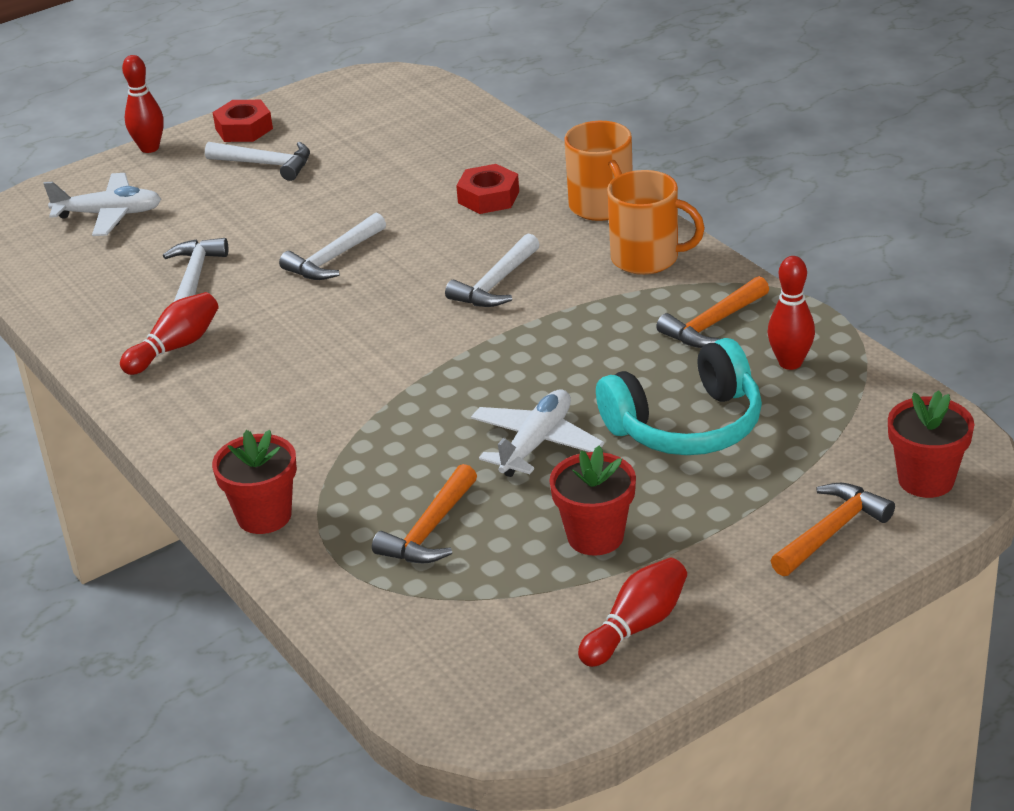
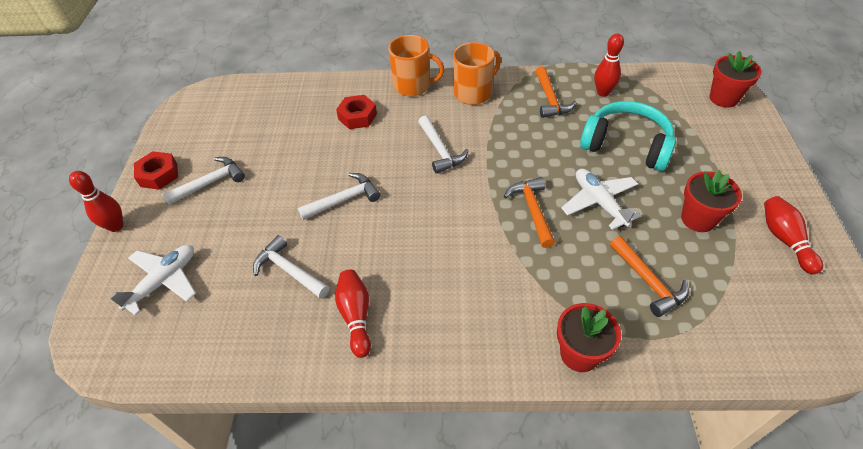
camera: 55 degrees left, 15 degrees up
white hammer [279,213,386,280] -> white hammer turned 105 degrees counterclockwise [298,173,381,220]
turquoise headphones [596,338,762,455] -> turquoise headphones turned 75 degrees counterclockwise [580,101,676,171]
orange hammer [771,483,895,576] -> orange hammer moved to [504,177,555,248]

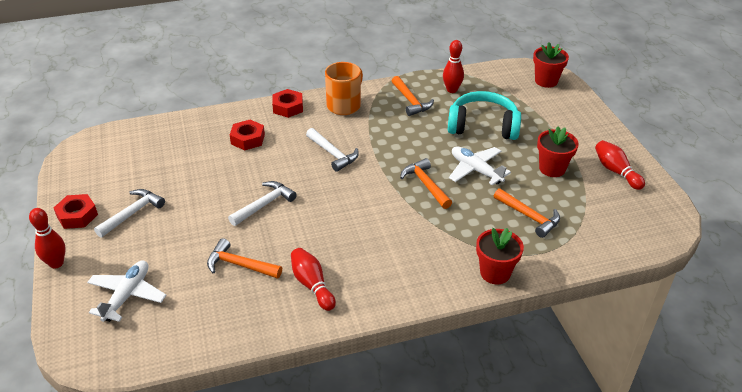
camera: 20 degrees left, 10 degrees down
white hammer [253,235,329,299] -> orange hammer [207,238,282,279]
orange mug [388,35,445,96] -> red nut [272,89,303,118]

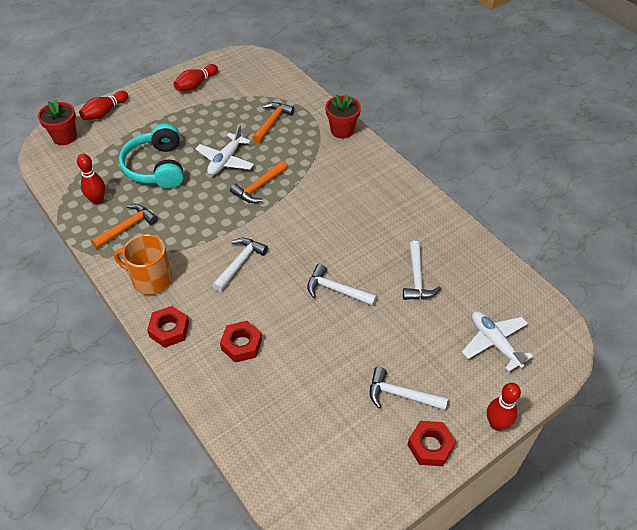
camera: 110 degrees left, 10 degrees up
white plane [87,260,167,322] -> white plane turned 60 degrees clockwise [462,311,533,372]
orange hammer [207,238,282,279] -> white hammer [403,241,441,300]
red bowling pin [291,248,336,311] -> red bowling pin moved to [79,91,128,120]
red flower pot [537,126,579,177] -> none

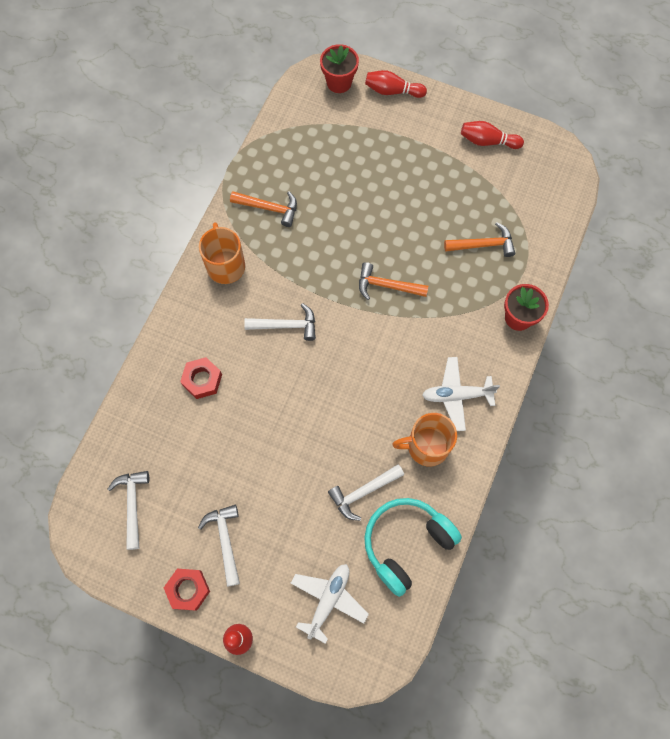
camera: 60 degrees right, 20 degrees up
red bowling pin [77,154,105,205] -> none
turquoise headphones [119,123,184,189] -> turquoise headphones moved to [364,498,462,597]
red nut [147,306,189,348] -> none
white plane [196,125,254,175] -> white plane moved to [422,357,500,431]
white hammer [307,264,377,306] -> white hammer moved to [108,471,149,550]
none -> orange mug [392,413,457,466]

